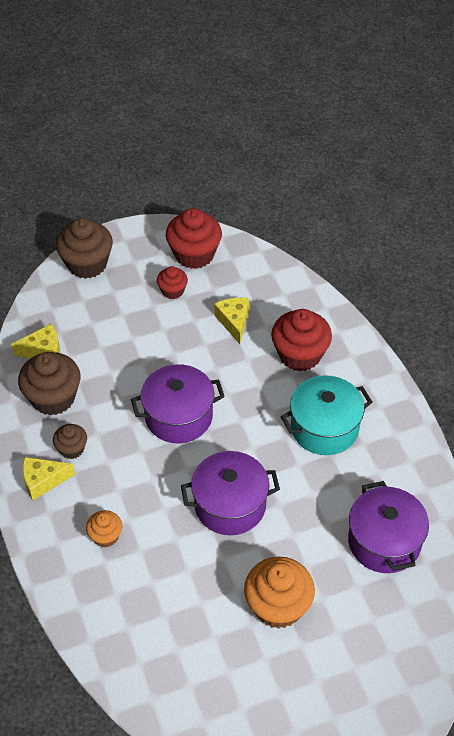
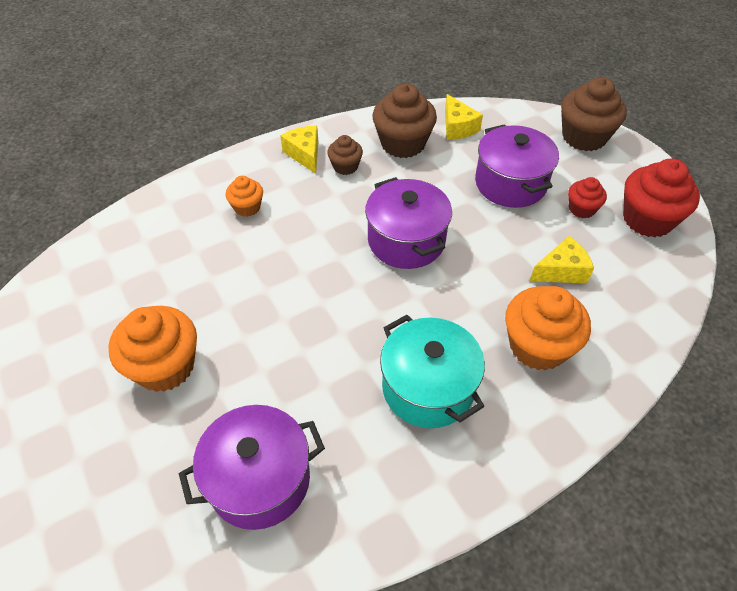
camera: 80 degrees right, 0 degrees up
purple pot [181,451,280,535] -> purple pot moved to [475,124,559,208]
red cupcake [271,309,332,371] -> orange cupcake [505,286,591,371]

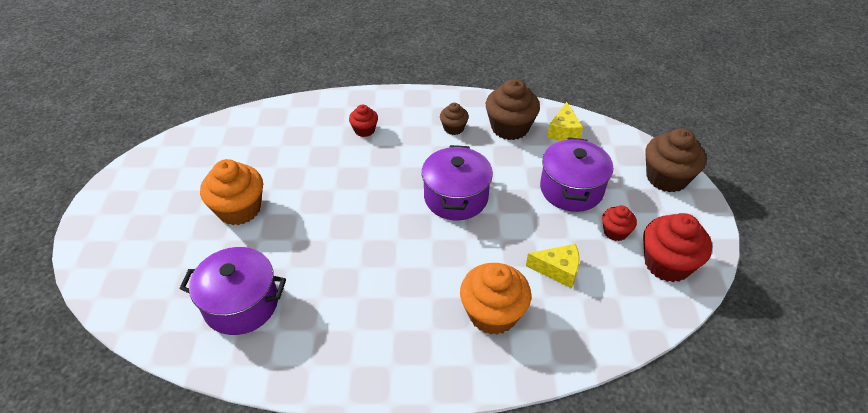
camera: 30 degrees right, 5 degrees down
orange cupcake [226,176,263,217] -> red cupcake [349,105,378,137]
yellow cheese [280,126,318,174] -> none
turquoise pot [380,315,485,428] -> none

